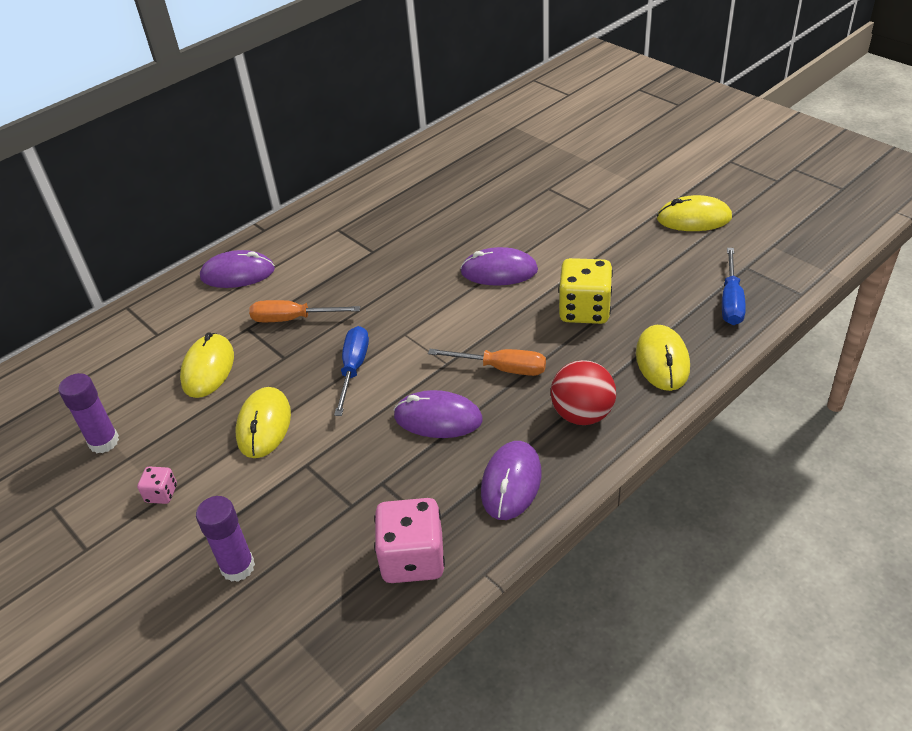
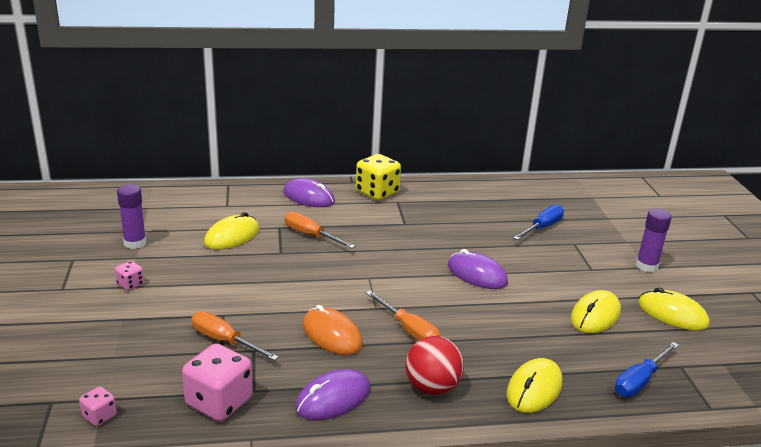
camera: 30 degrees right, 15 degrees down
purple glue stick [196,496,255,582] -> purple glue stick moved to [636,209,672,272]
yellow mouse [235,387,291,458] -> yellow mouse moved to [571,290,621,333]
blue screwdriver [334,326,369,416] -> blue screwdriver moved to [513,205,564,240]
purple mouse [394,390,483,438] -> orange mouse [302,305,363,355]
yellow dice [558,258,613,324] -> yellow dice moved to [356,154,401,200]
none -> pink dice [79,386,117,426]
none -> orange screwdriver [192,311,279,361]

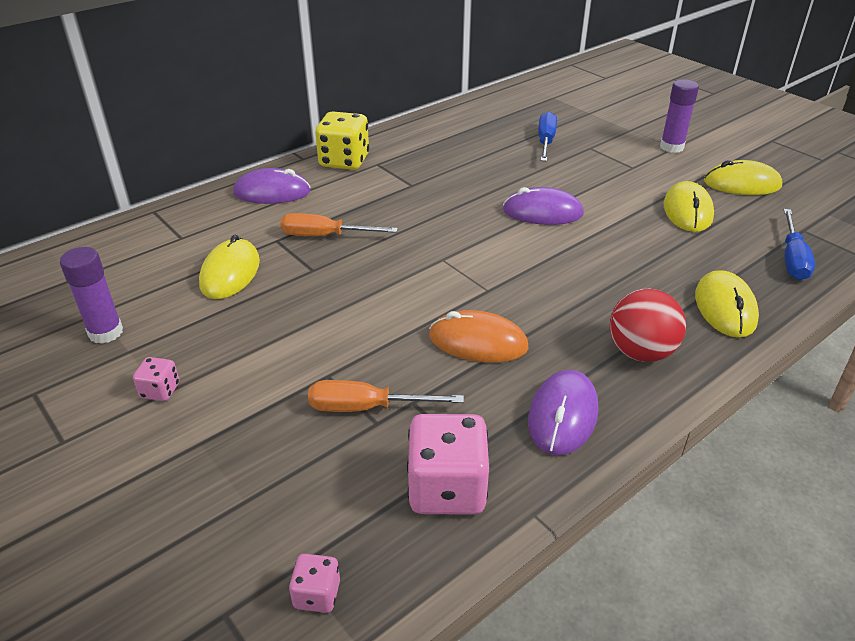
camera: 30 degrees left, 10 degrees up
orange screwdriver [366,291,441,341] -> none

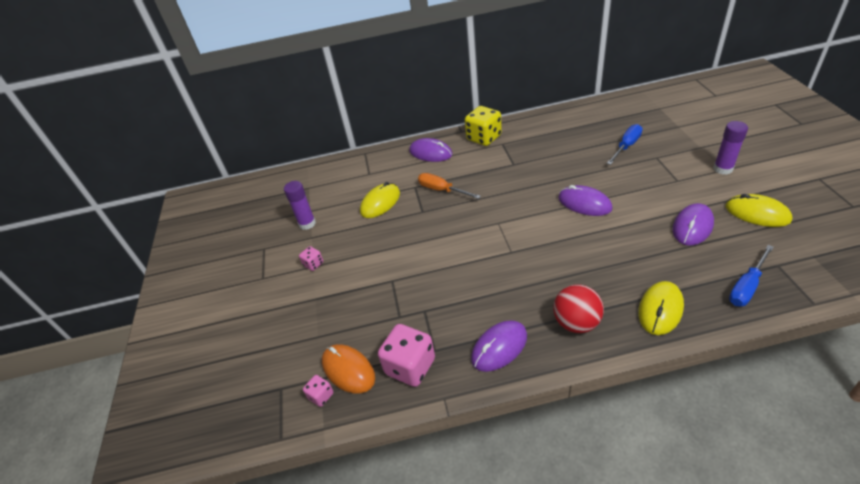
camera: 35 degrees right, 5 degrees up
orange screwdriver [308,380,464,412] -> none
orange mouse [429,310,529,363] -> orange mouse moved to [322,344,375,394]
yellow mouse [664,181,714,232] -> purple mouse [672,203,714,246]

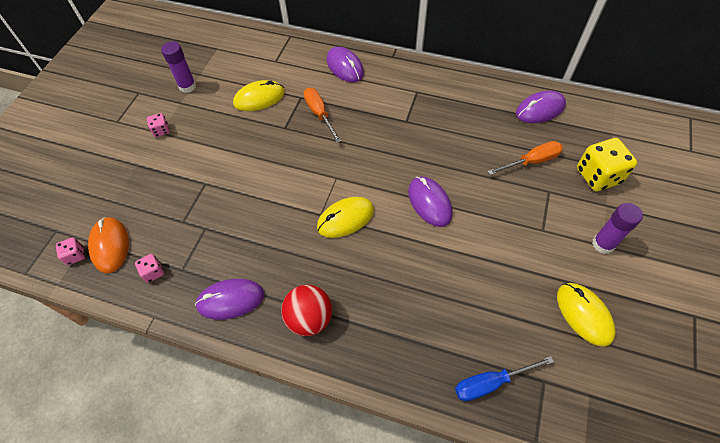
camera: 25 degrees right, 15 degrees up
pink dice [378,324,435,387] -> pink dice [135,254,164,283], size x0.49
yellow dice [465,106,502,146] -> yellow dice moved to [577,138,637,191]
blue screwdriver [607,124,643,165] -> orange screwdriver [488,141,563,175]
yellow mouse [638,281,684,335] -> yellow mouse moved to [317,197,374,238]
purple mouse [672,203,714,246] -> purple mouse moved to [516,90,566,123]

